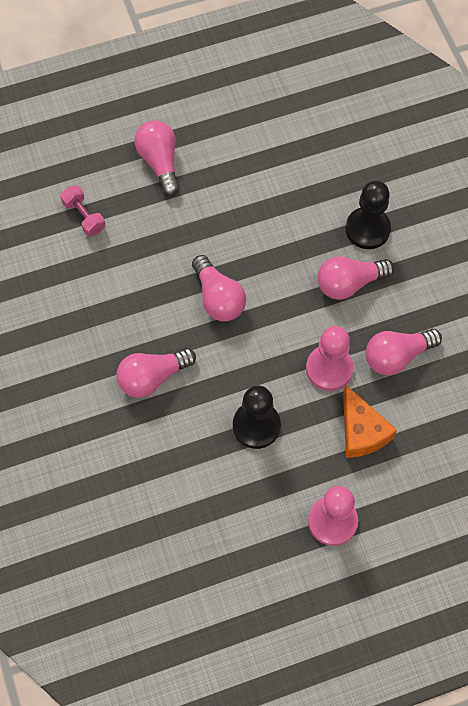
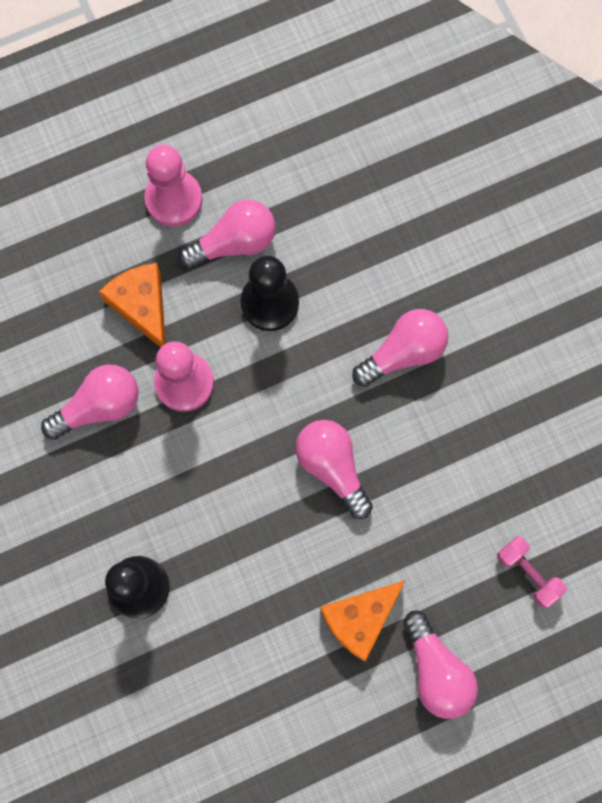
camera: 175 degrees right, 10 degrees up
pink light bulb [318,256,395,300] -> pink light bulb moved to [178,200,276,269]
none -> orange cheese [320,580,406,661]

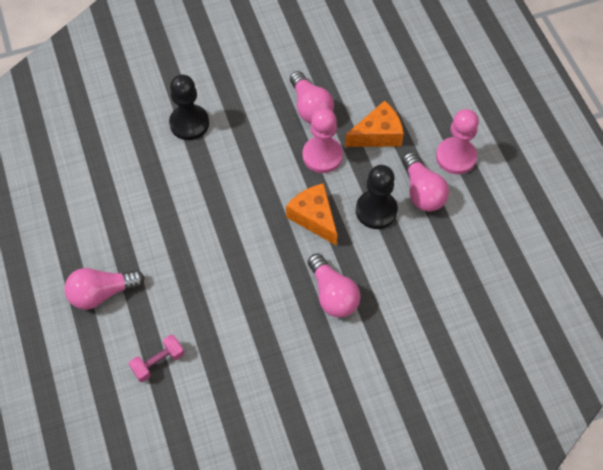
camera: 95 degrees right, 15 degrees down
pink light bulb [295,420,373,519] -> none
orange cheese [320,580,406,661] -> orange cheese moved to [286,183,337,246]

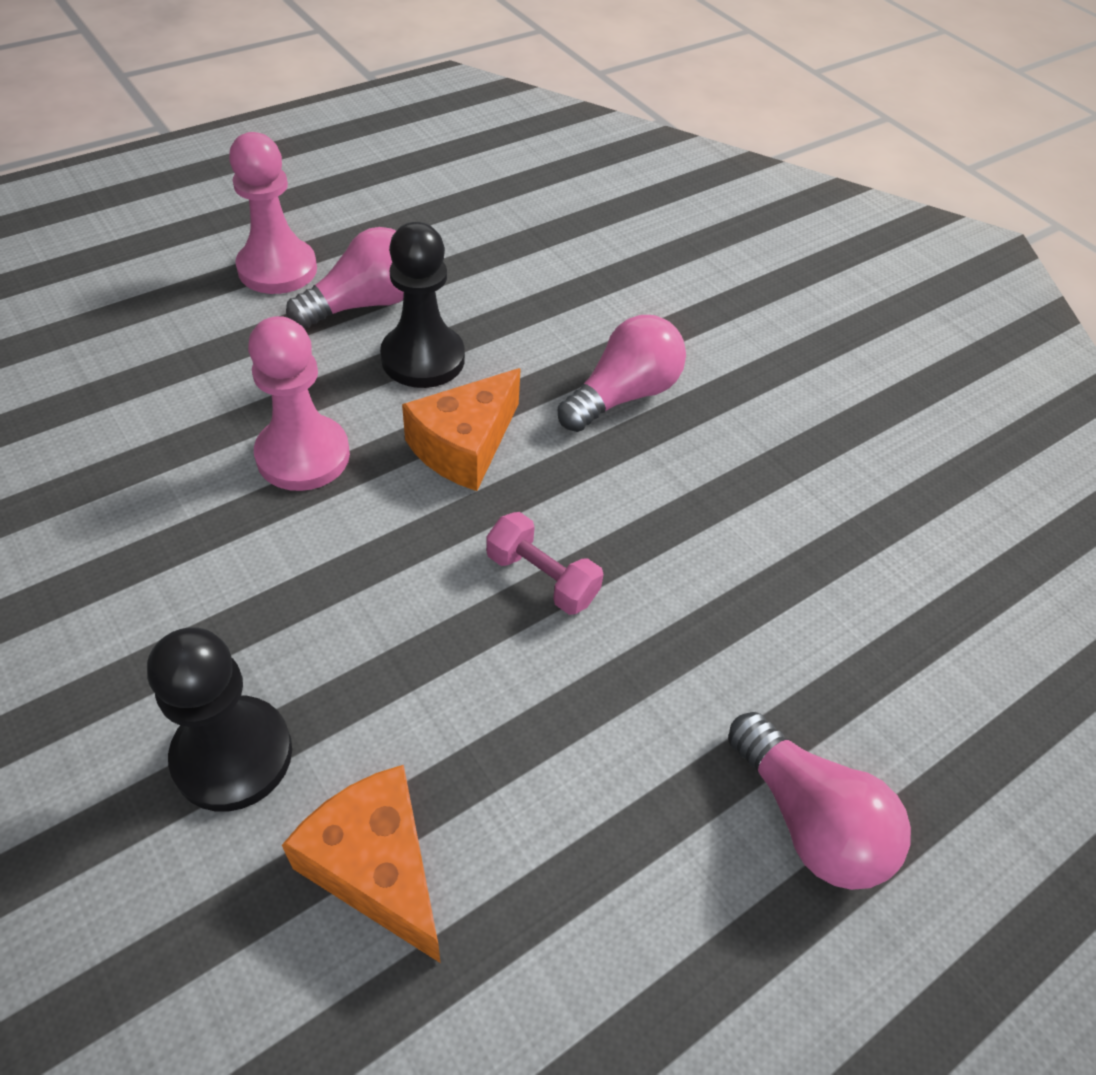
camera: 110 degrees left, 10 degrees down
pink dumbbell [129,335,185,382] -> pink dumbbell moved to [486,512,604,615]
pink light bulb [290,71,334,124] -> none
orange cheese [345,100,404,147] -> orange cheese moved to [282,765,441,963]

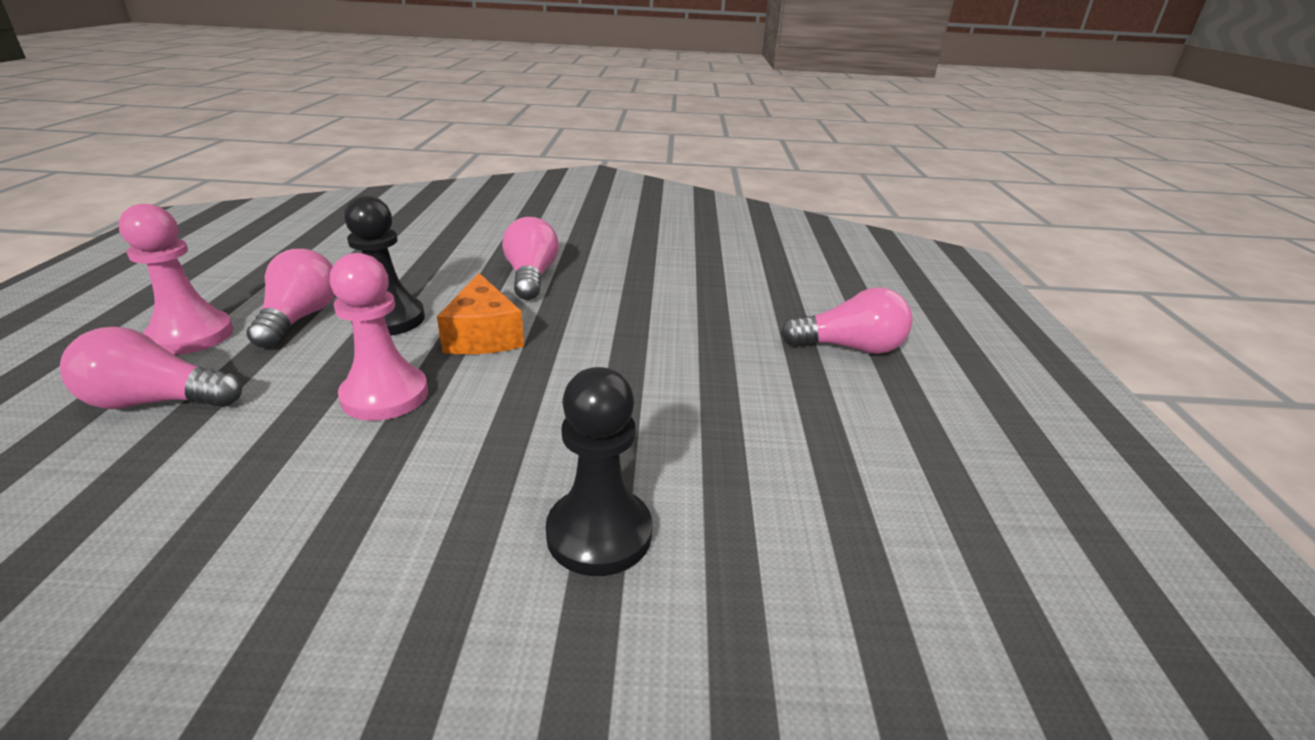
camera: 50 degrees left, 20 degrees down
orange cheese [282,765,441,963] -> none
pink dumbbell [486,512,604,615] -> none
none -> pink light bulb [60,327,242,409]

